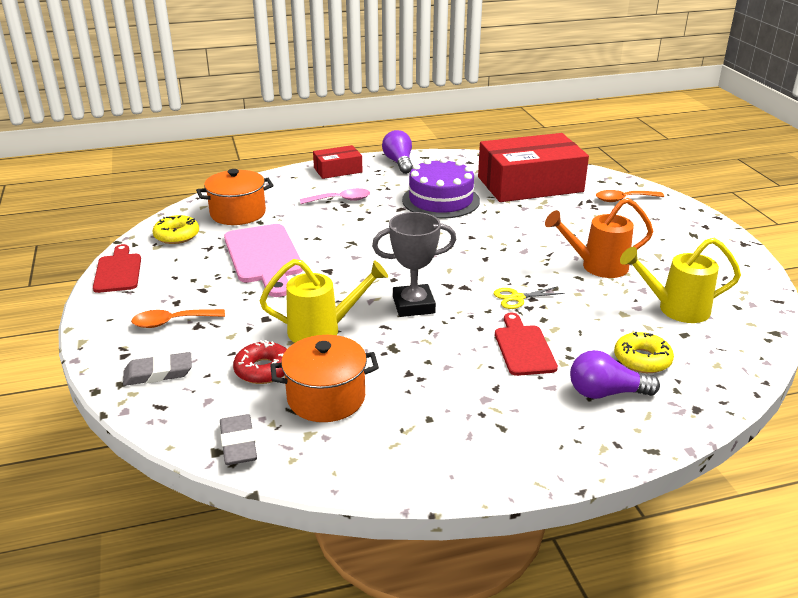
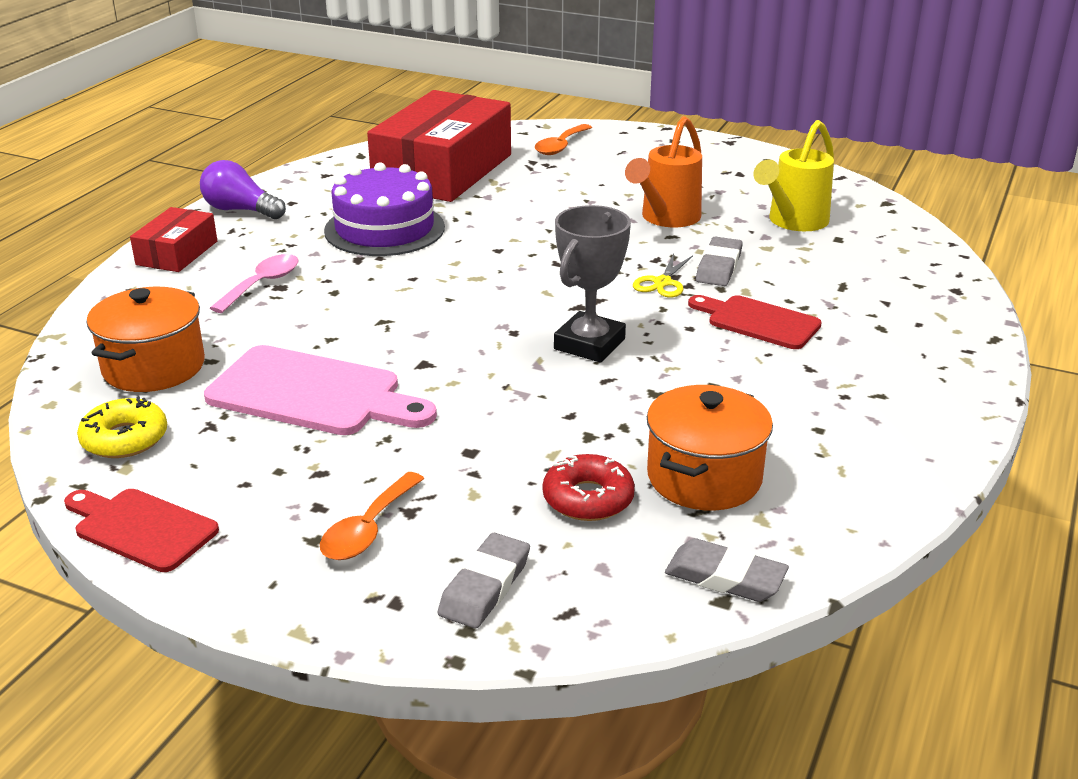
camera: 50 degrees left, 0 degrees up
yellow watering can [260,259,388,343] -> none
purple light bulb [570,350,660,399] -> none
yellow donut [614,332,674,373] -> none
none -> grey eraser [696,237,743,286]

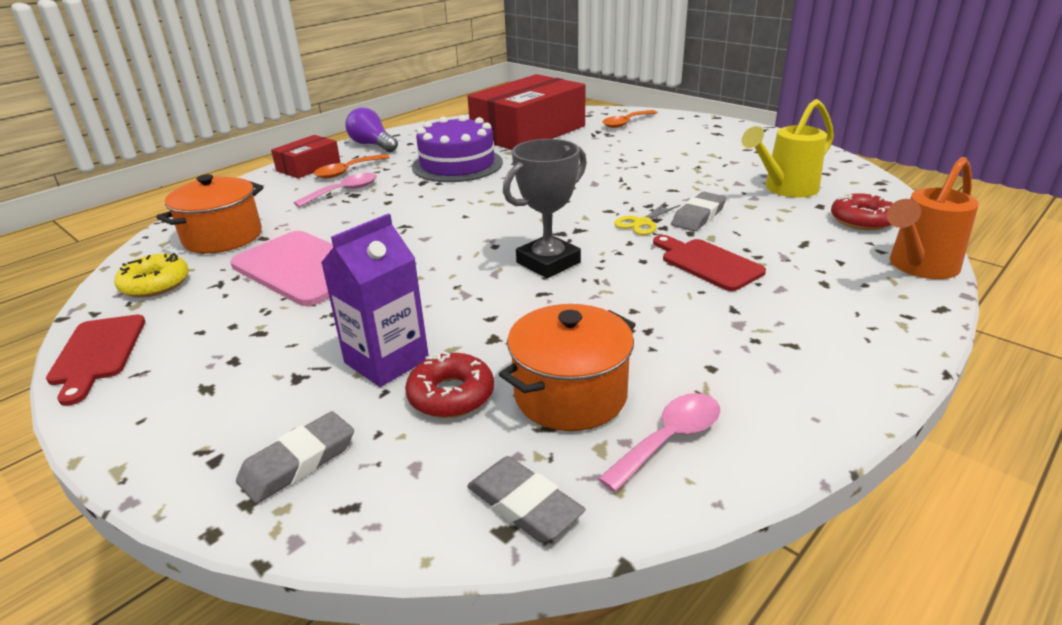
camera: 20 degrees right, 0 degrees up
red cutting board [64,489,219,572] -> red cutting board turned 150 degrees counterclockwise [46,315,145,406]
orange spoon [320,472,424,560] -> orange spoon moved to [314,154,390,178]
orange watering can [625,116,702,227] -> orange watering can moved to [887,157,979,279]
none -> purple carton [321,213,429,387]
none -> pink spoon [598,393,720,492]
none -> red donut [831,193,893,230]

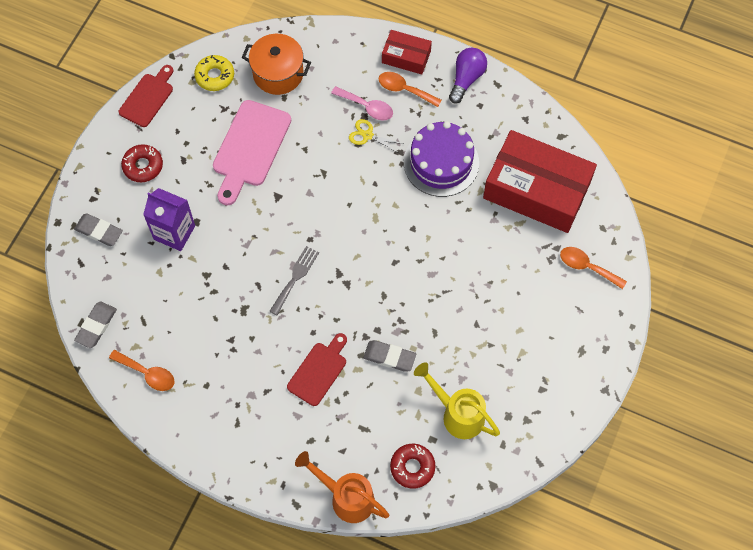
camera: 70 degrees right, 35 degrees up
red cutting board [46,315,145,406] -> red cutting board turned 150 degrees clockwise [119,65,173,127]
red donut [405,352,494,418] -> red donut moved to [121,144,163,182]
orange pot [499,304,636,431] -> none
grey trophy [503,139,587,278] -> grey fork [269,246,319,315]
pink spoon [598,393,720,492] -> orange spoon [109,350,174,391]
yellow scissors [614,202,680,235] -> yellow scissors moved to [349,119,404,153]

